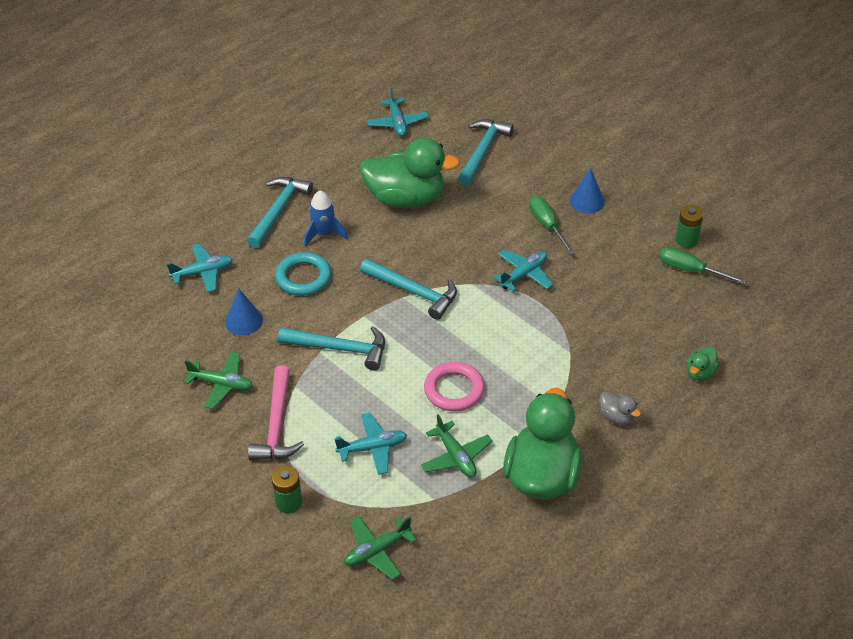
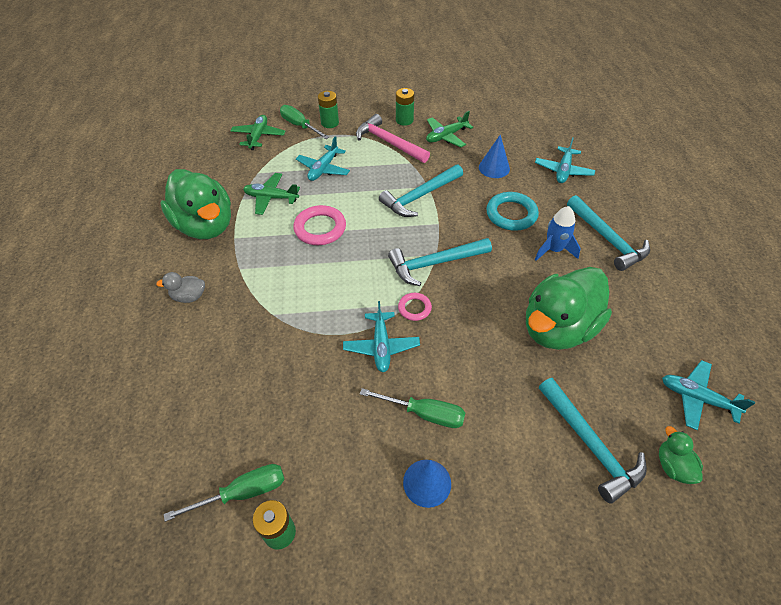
camera: 130 degrees right, 5 degrees up
green duck [687,346,720,381] -> green duck moved to [659,426,703,484]
none -> green screwdriver [280,105,329,139]
none -> green battery [396,88,414,126]
none -> pink ring [398,293,432,321]

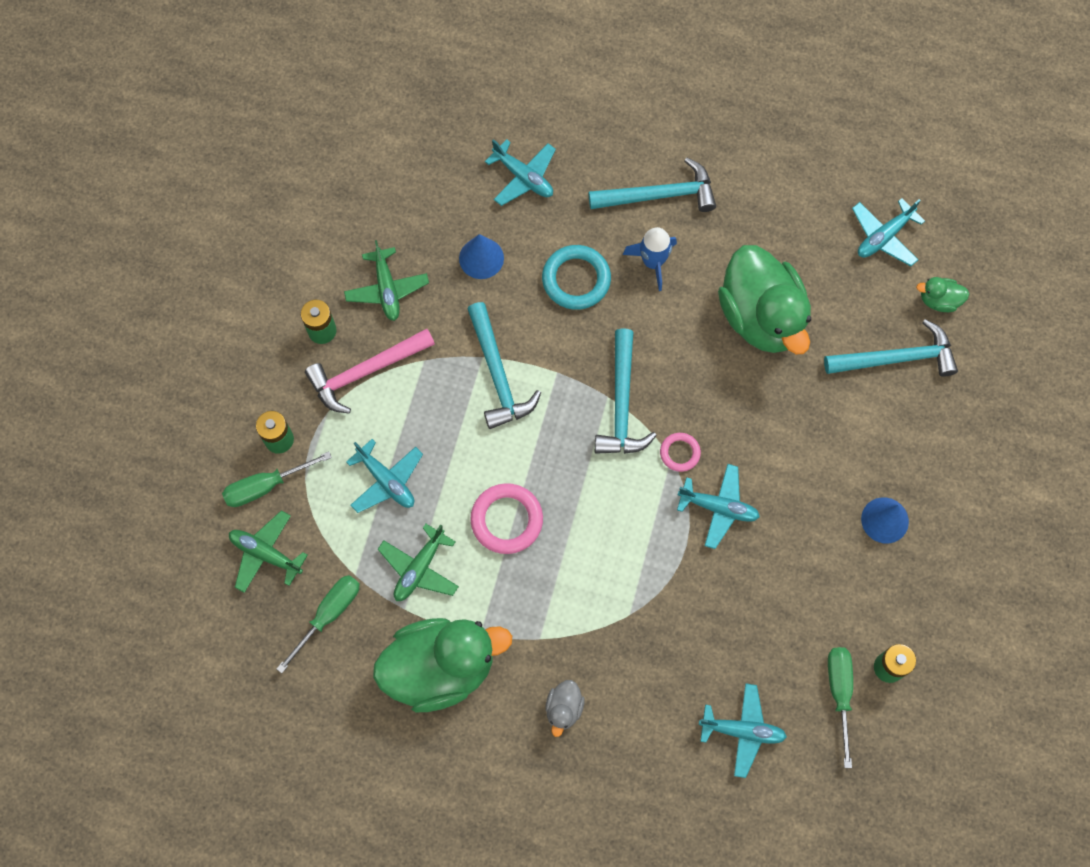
camera: 70 degrees left, 20 degrees up
green screwdriver [360,388,465,428] -> green screwdriver moved to [276,575,360,673]
none -> turquoise plane [699,683,787,778]

